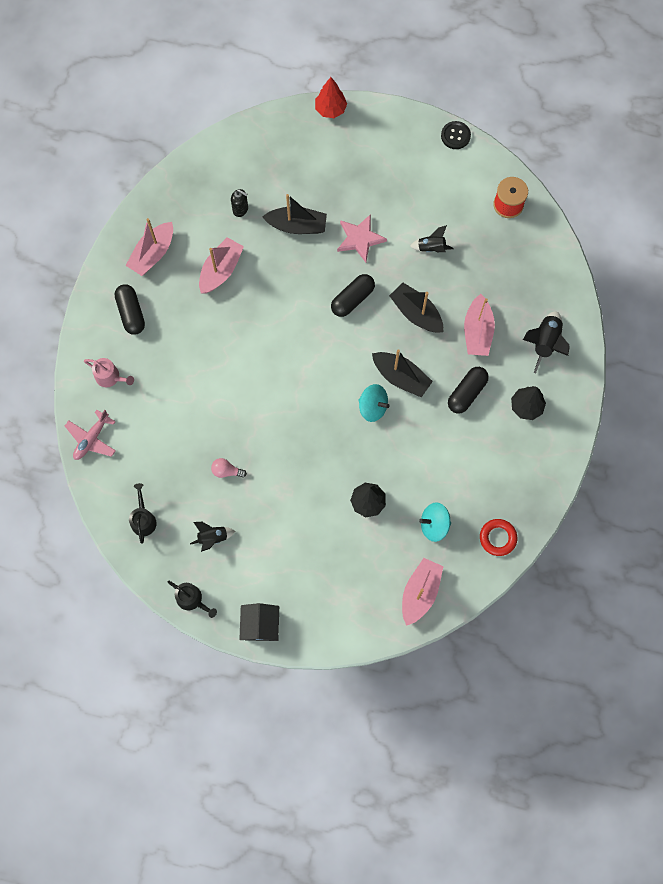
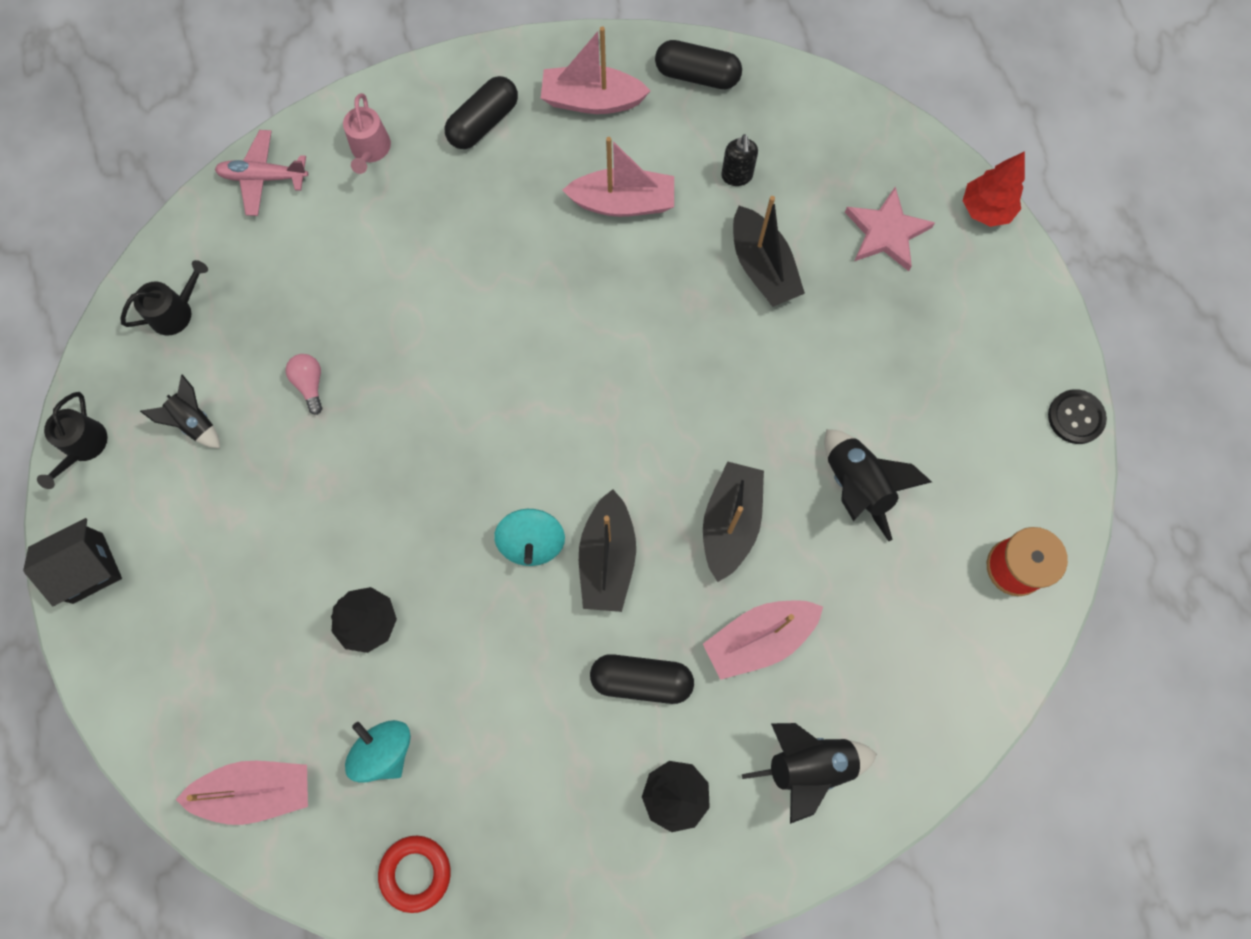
camera: 60 degrees right, 0 degrees up
black capsule [331,274,375,317] -> black capsule moved to [655,40,742,89]
pink star [337,214,387,262] -> pink star moved to [845,187,935,271]
black rocket [410,225,454,252] -> black rocket [824,429,932,541], size x1.58

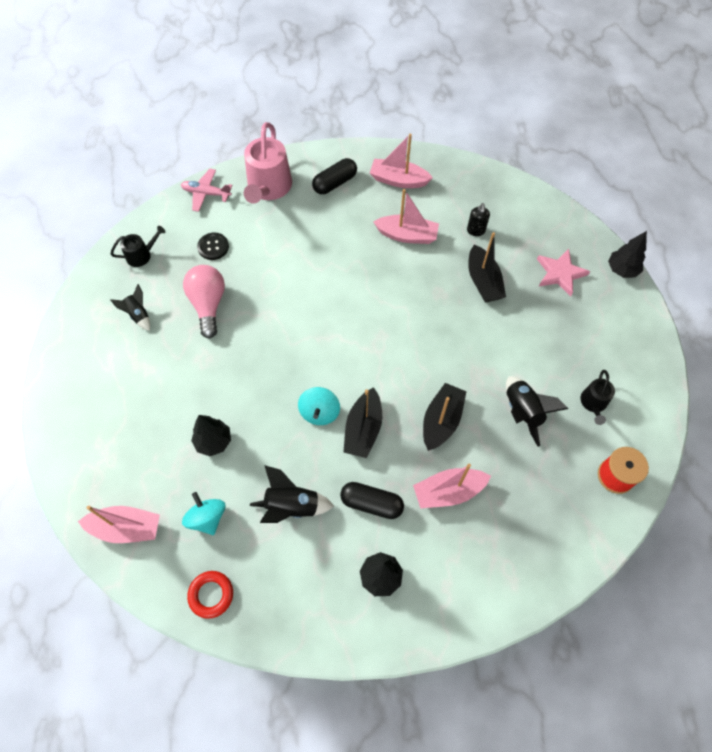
camera: 10 degrees right, 10 degrees down
black house [23,518,122,606] -> none
black watering can [37,392,108,489] -> black watering can moved to [581,370,615,425]
pink light bulb [286,354,322,415] -> pink light bulb [183,265,225,339], size x2.03
pink watering can [343,93,391,174] -> pink watering can [244,122,292,203], size x1.93
black capsule [655,40,742,89] -> none
black rocket [742,723,877,824] -> black rocket moved to [250,465,334,523]
red tree [963,151,1025,227] -> black tree [608,231,647,278]
black button [1048,389,1107,444] -> black button moved to [197,233,229,260]

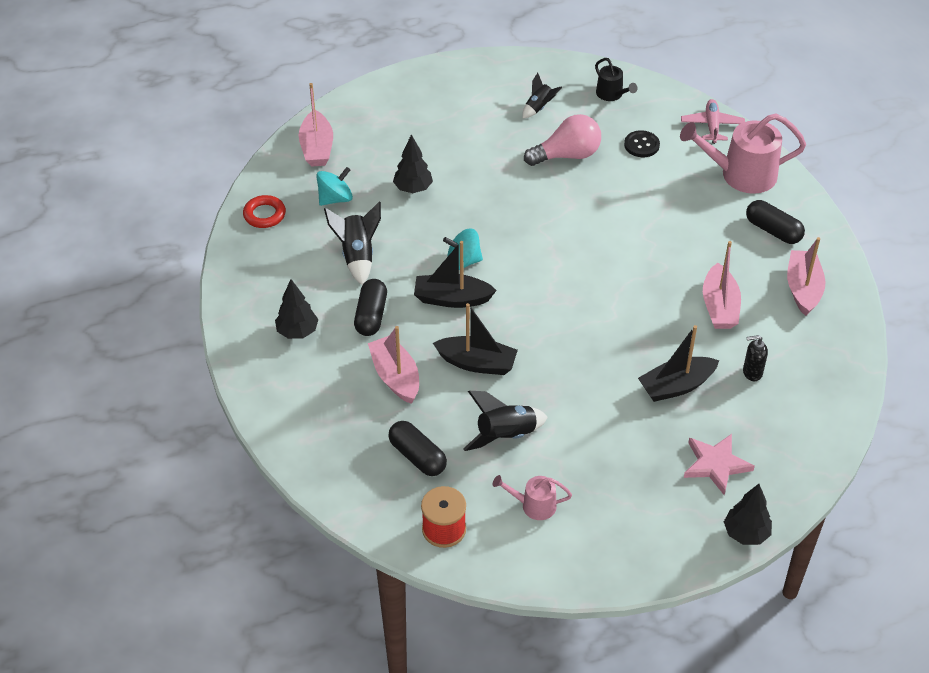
camera: 80 degrees right, 15 degrees down
black watering can [581,370,615,425] -> pink watering can [492,475,572,520]
none -> black capsule [388,421,447,476]

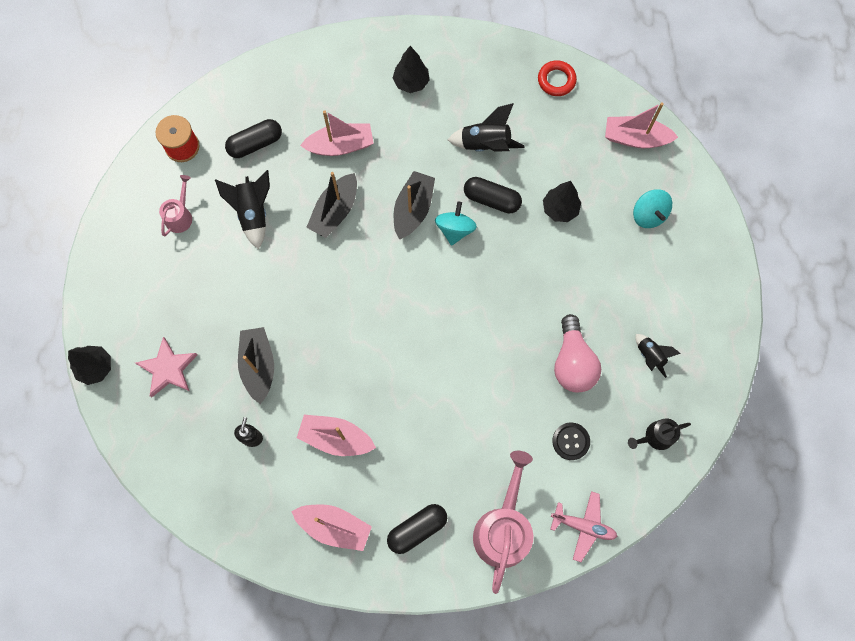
camera: 105 degrees right, 25 degrees up
turquoise spinning top [316,167,353,206] -> turquoise spinning top moved to [633,189,672,228]
black capsule [354,279,387,336] -> black capsule moved to [464,177,522,214]

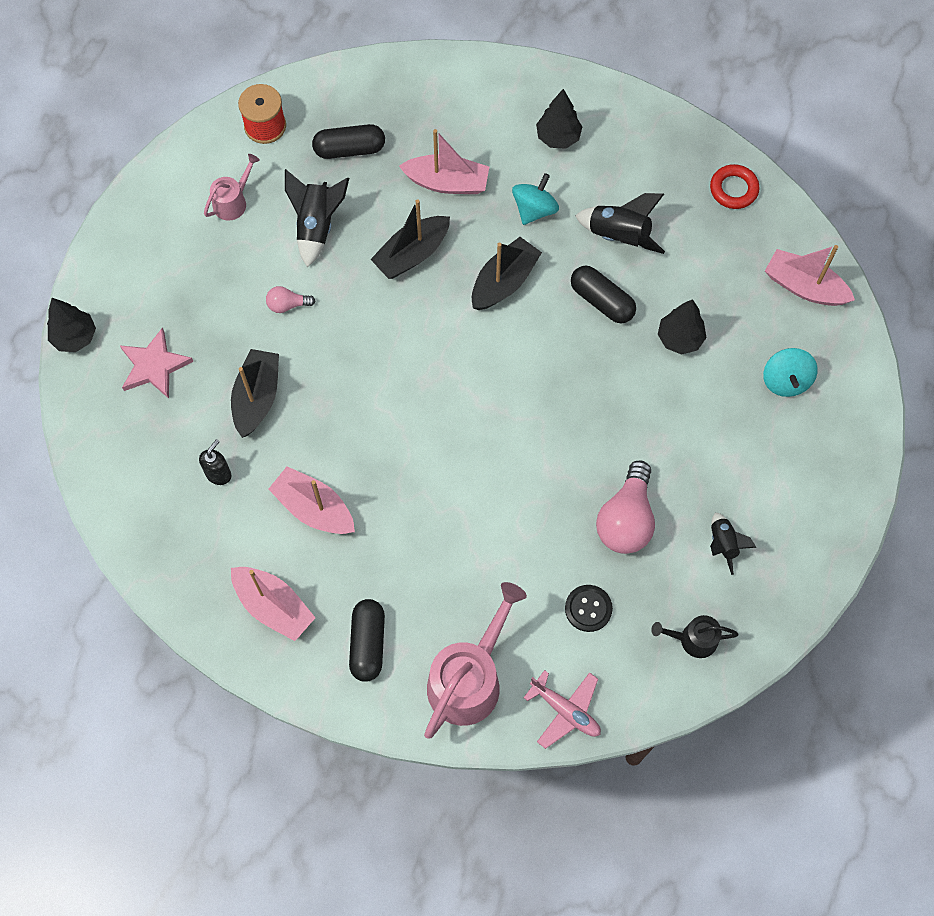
camera: 20 degrees right, 5 degrees down
black capsule [387,504,447,554] -> black capsule turned 75 degrees counterclockwise [349,599,385,682]
turquoise spinning top [435,201,477,246] -> turquoise spinning top moved to [512,173,559,225]
none -> pink light bulb [266,286,315,313]

